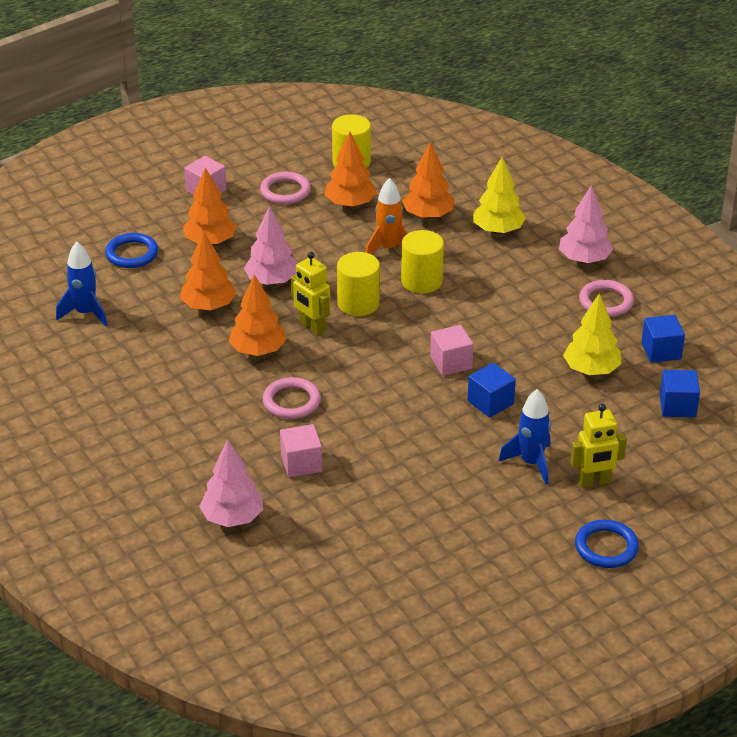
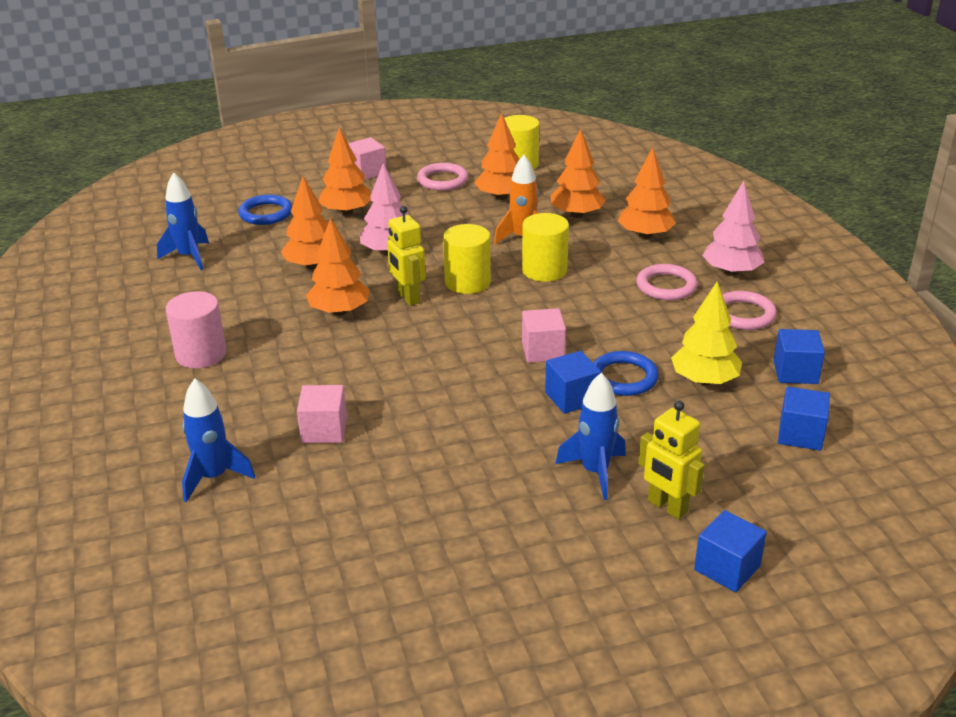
camera: 15 degrees right, 5 degrees down
pink tree [199,440,263,527] -> blue rocket [182,378,255,502]
pink ring [263,377,321,419] -> pink ring moved to [636,264,697,300]
yellow tree [473,157,526,234] -> orange tree [618,147,676,239]
yellow robot [570,404,627,488] -> yellow robot turned 45 degrees clockwise [638,401,705,519]
blue ring [575,520,639,568] -> blue ring moved to [593,351,659,396]
none -> pink cylinder [166,291,226,368]
none -> blue cube [694,510,767,592]

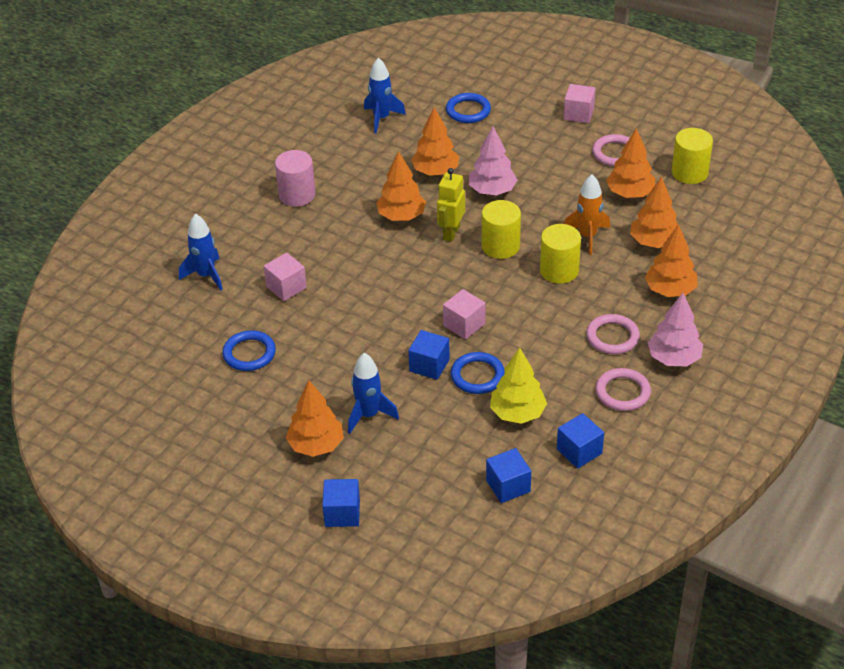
camera: 50 degrees right, 10 degrees up
orange tree [318,127,371,215] -> orange tree moved to [286,380,344,457]
yellow robot [638,401,705,519] -> none
none -> blue ring [222,330,276,371]

